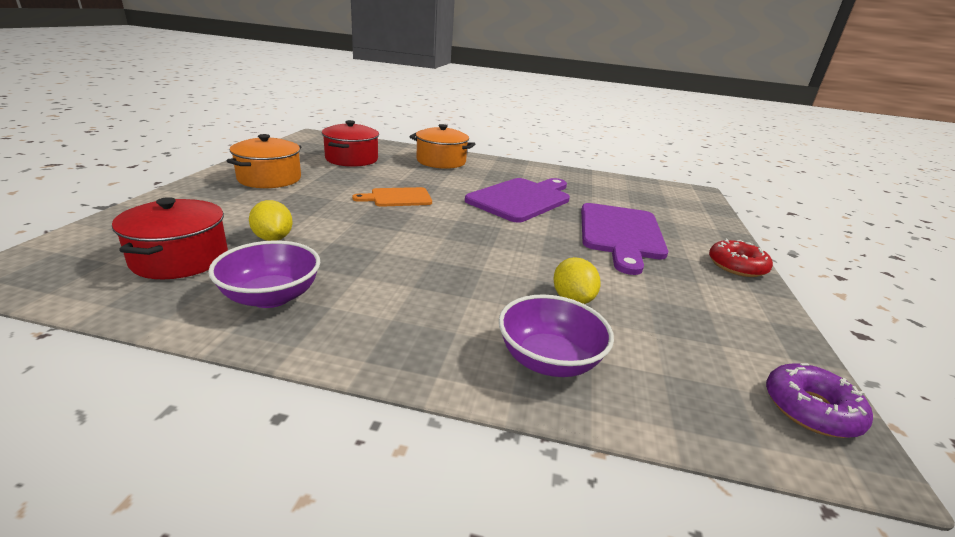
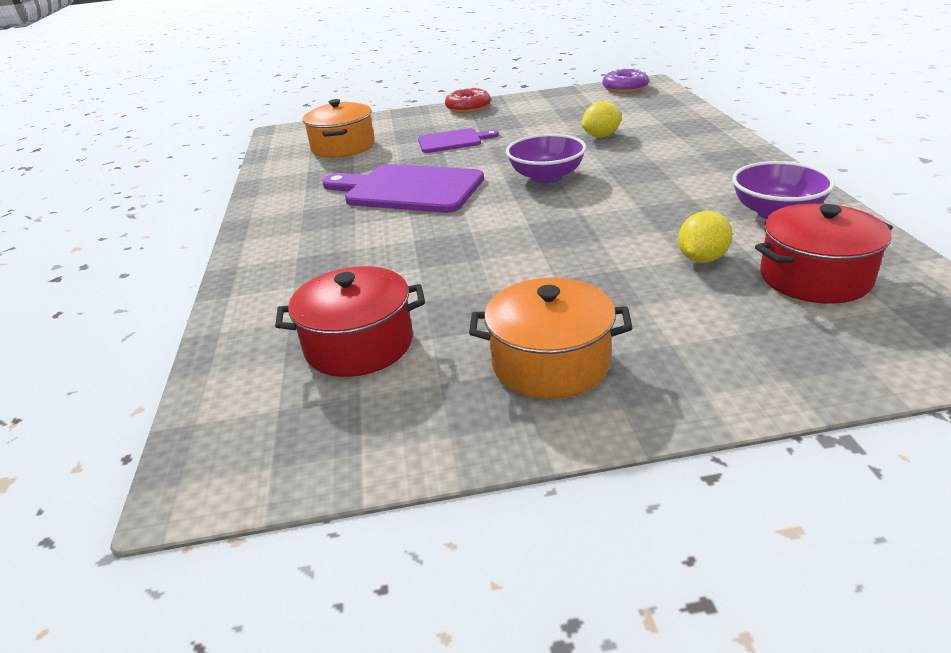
camera: 105 degrees left, 5 degrees up
orange cutting board [352,187,432,207] -> none
orange pot [409,124,475,169] -> orange pot moved to [302,99,375,158]
purple bowl [499,294,614,377] -> purple bowl moved to [506,134,586,183]
purple cutting board [581,203,668,275] -> purple cutting board [418,128,499,153], size x0.56

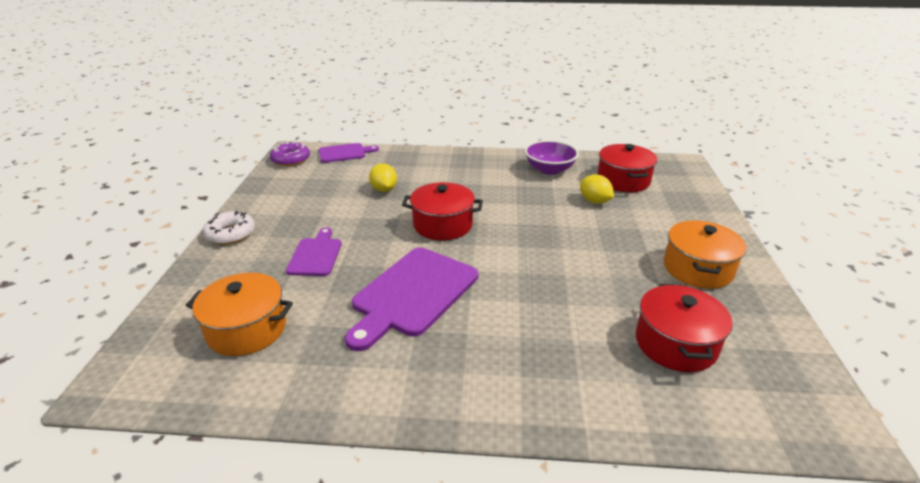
camera: 80 degrees left, 0 degrees up
red donut [445,87,491,113] -> white donut [203,211,255,245]
purple bowl [506,134,586,183] -> red pot [402,182,483,240]
none -> purple cutting board [319,143,379,163]

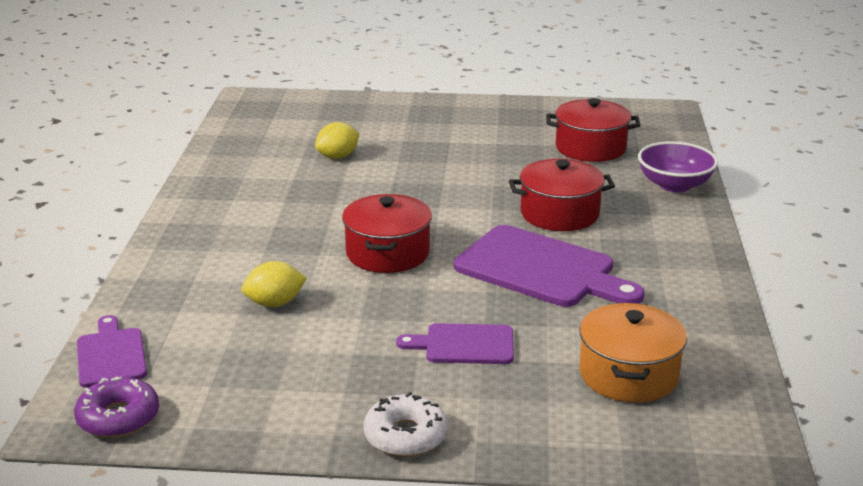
camera: 90 degrees left, 5 degrees down
purple bowl [525,140,579,175] -> purple bowl moved to [638,141,718,192]
red pot [597,144,657,192] -> red pot moved to [509,159,615,231]
orange pot [664,220,746,289] -> none

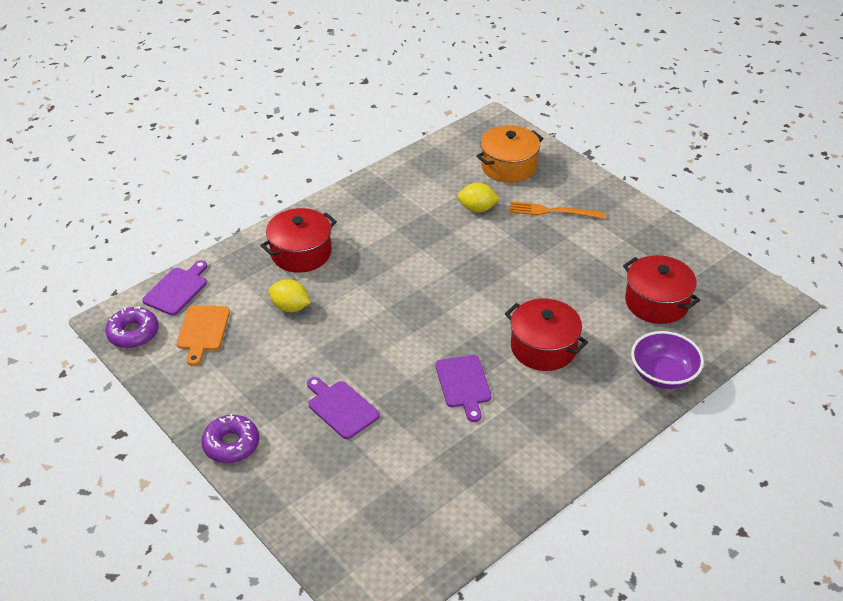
camera: 45 degrees right, 15 degrees up
red pot [342,194,432,273] -> red pot moved to [260,208,337,273]
white donut [363,392,448,457] -> purple donut [201,414,259,463]
purple cutting board [454,225,645,307] -> purple cutting board [435,355,491,422], size x0.56
orange pot [579,303,687,403] -> orange pot moved to [476,125,544,183]
none -> orange cutting board [177,305,230,366]
none -> orange fork [509,202,605,219]

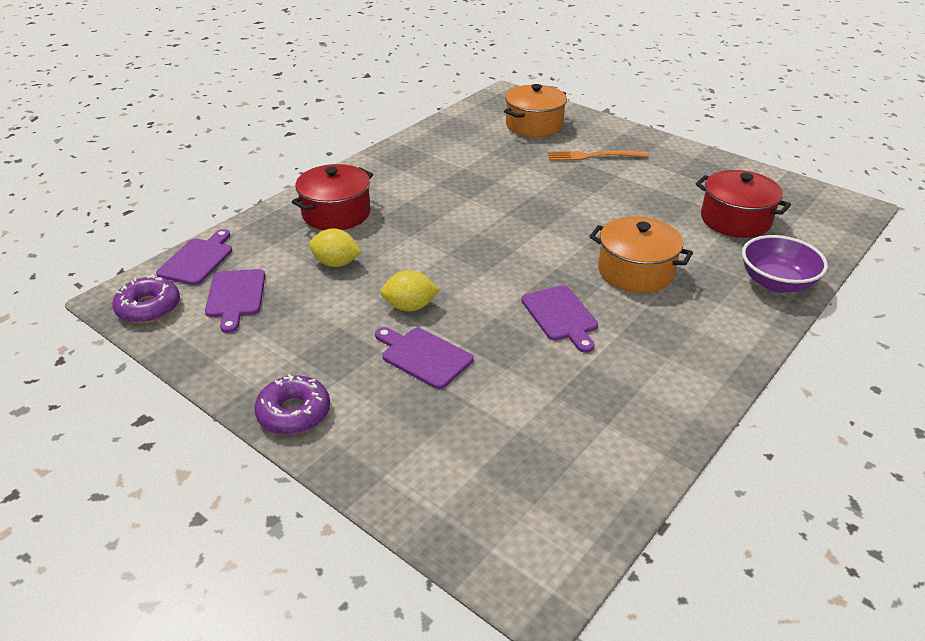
camera: 10 degrees left, 5 degrees down
orange cutting board [177,305,230,366] -> purple cutting board [205,269,265,333]
yellow lemon [457,183,500,212] -> yellow lemon moved to [380,270,440,311]
red pot [505,299,588,371] -> orange pot [589,216,693,293]

